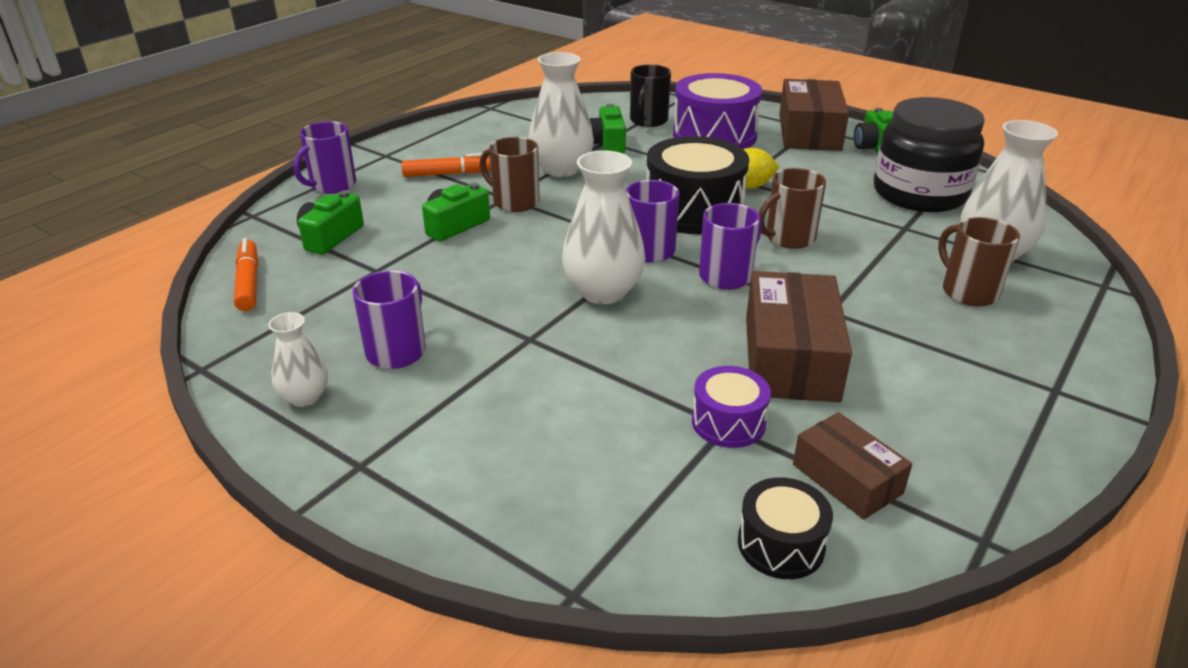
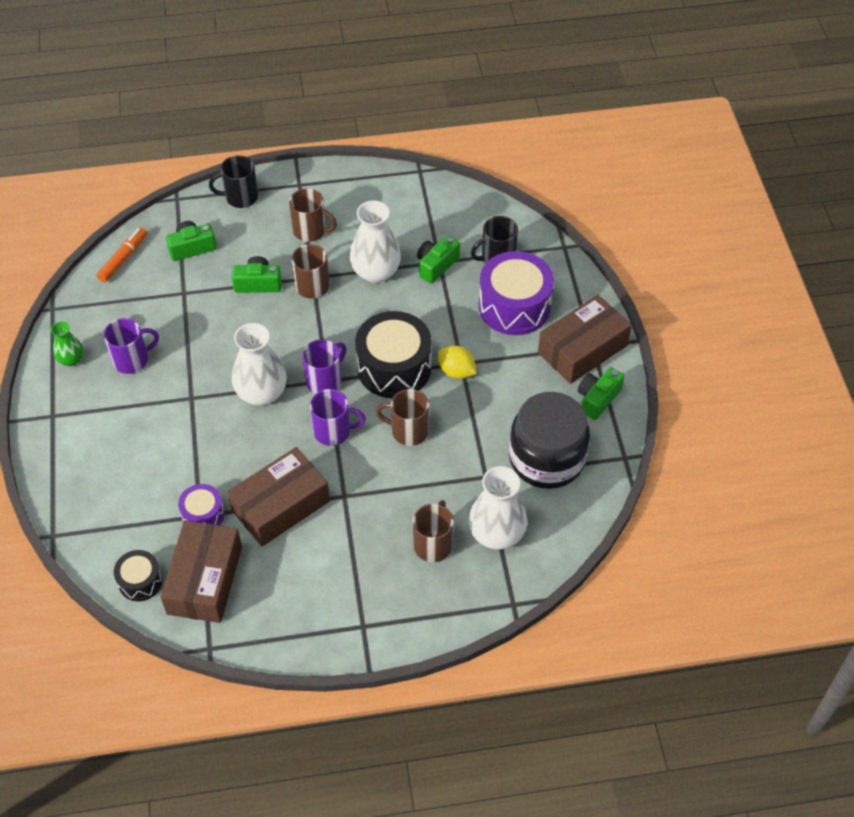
camera: 45 degrees right, 20 degrees up
white vase [268,312,328,407] -> green vase [51,321,84,366]
purple mug [294,121,356,194] -> black mug [209,155,258,208]
orange marker [401,153,491,177] -> brown mug [289,189,337,242]
brown box [793,412,912,520] -> brown box [160,521,242,623], size x1.69

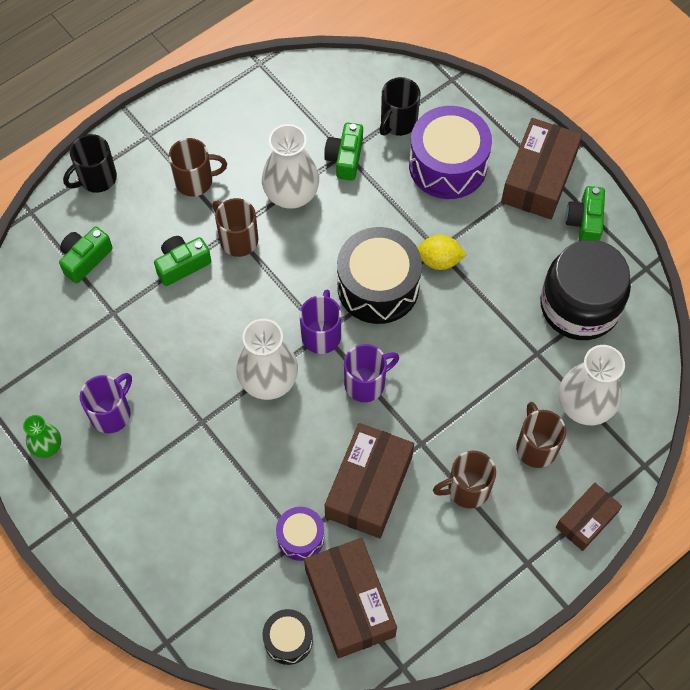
camera: 30 degrees left, 10 degrees up
orange marker [97,227,147,282] -> none
brown mug [376,389,429,446] -> brown mug moved to [433,451,496,509]
none -> brown box [556,483,622,551]

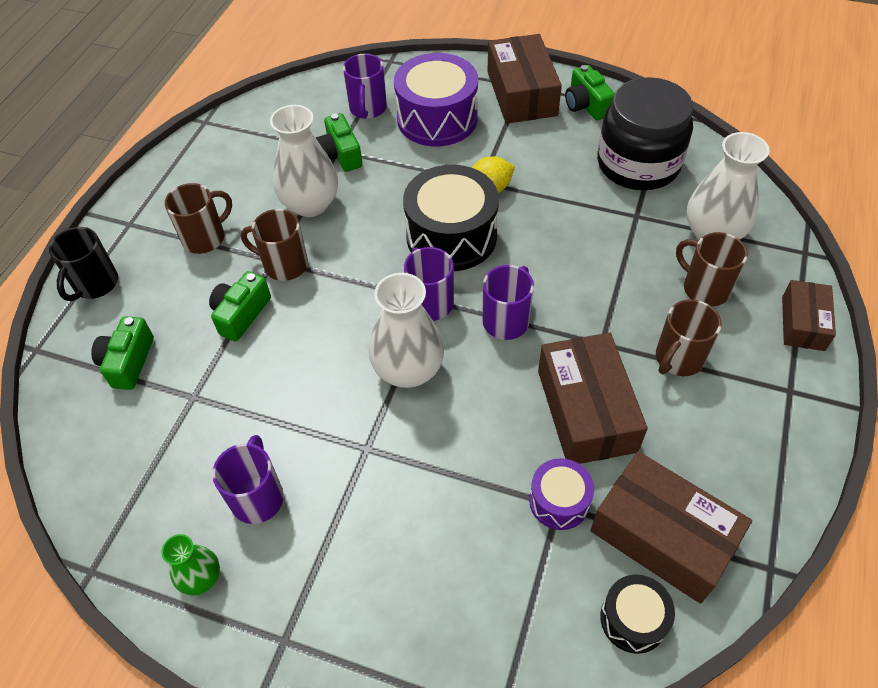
camera: 30 degrees left, 10 degrees down
black mug [379,77,420,136] -> purple mug [343,54,387,119]

